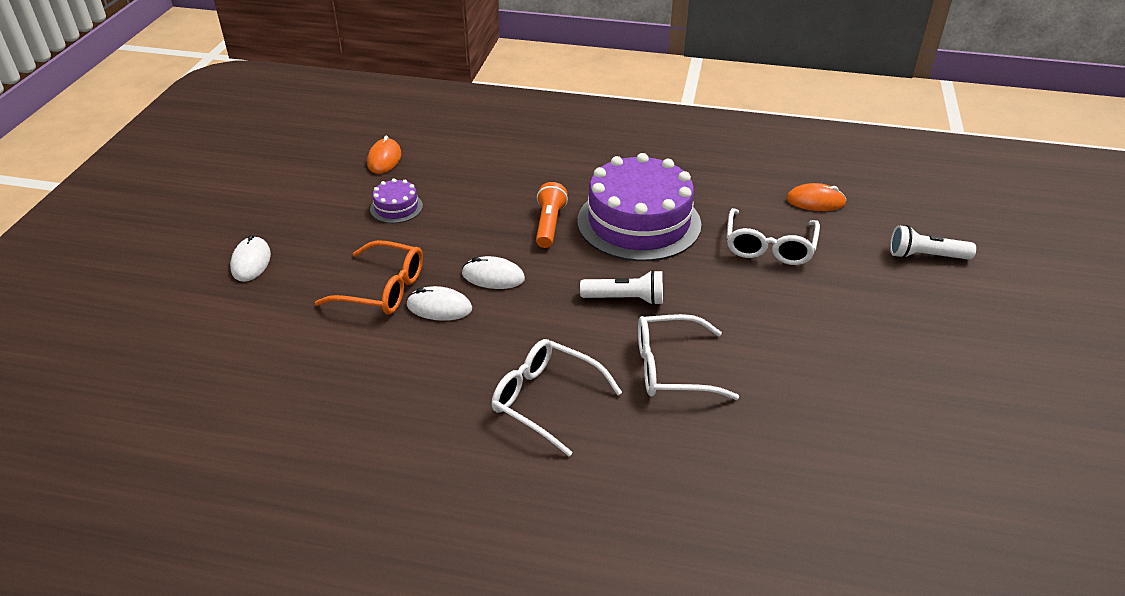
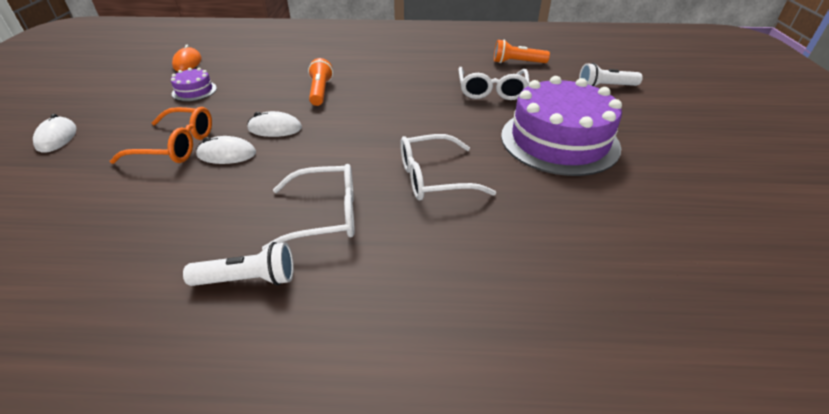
camera: 10 degrees left, 0 degrees up
white glasses [492,339,622,456] -> white glasses turned 150 degrees clockwise [262,164,354,250]
purple cake [577,153,701,261] -> purple cake moved to [501,76,622,176]
white flashlight [580,270,663,305] -> white flashlight moved to [183,242,294,286]
orange mouse [786,183,846,211] -> orange flashlight [494,39,550,63]

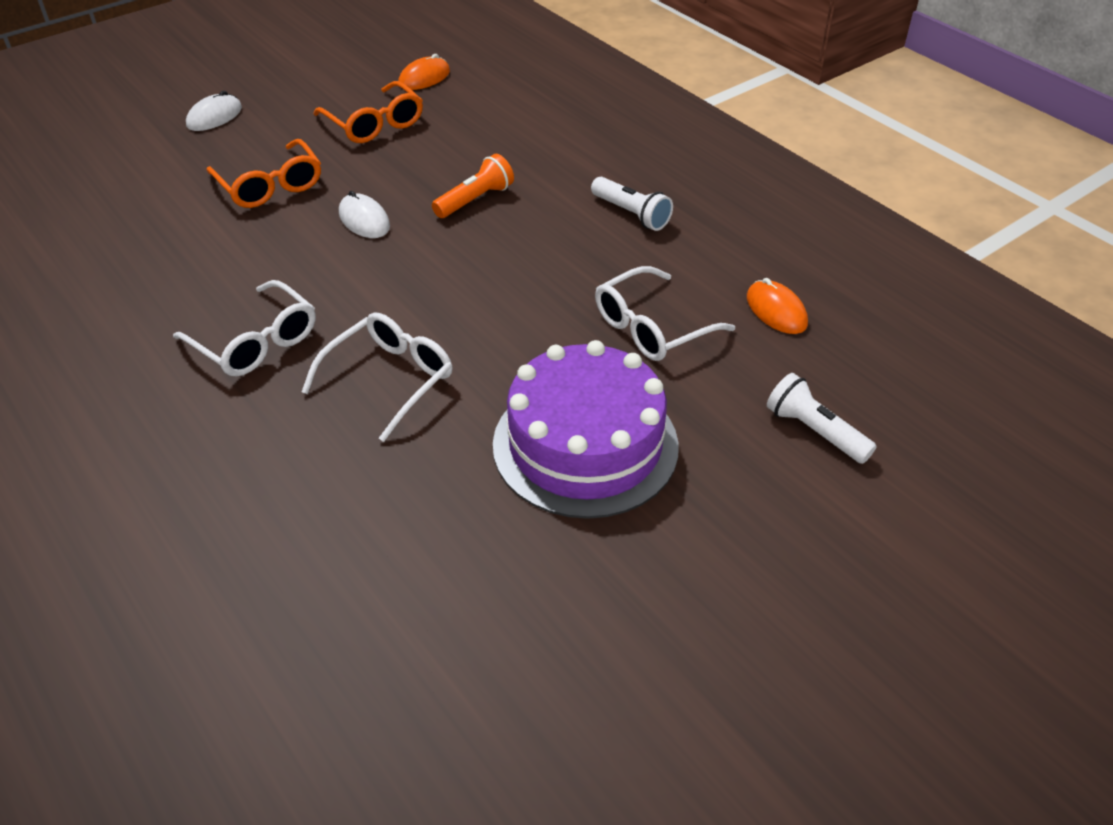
camera: 50 degrees right, 5 degrees up
purple cake [171,68,217,101] -> orange glasses [314,81,423,143]
white flashlight [183,242,294,286] -> white flashlight moved to [591,177,673,231]
white mouse [196,136,256,164] -> none
white glasses [400,134,496,200] -> white glasses turned 90 degrees clockwise [302,312,453,442]
orange flashlight [494,39,550,63] -> orange mouse [747,278,808,334]

